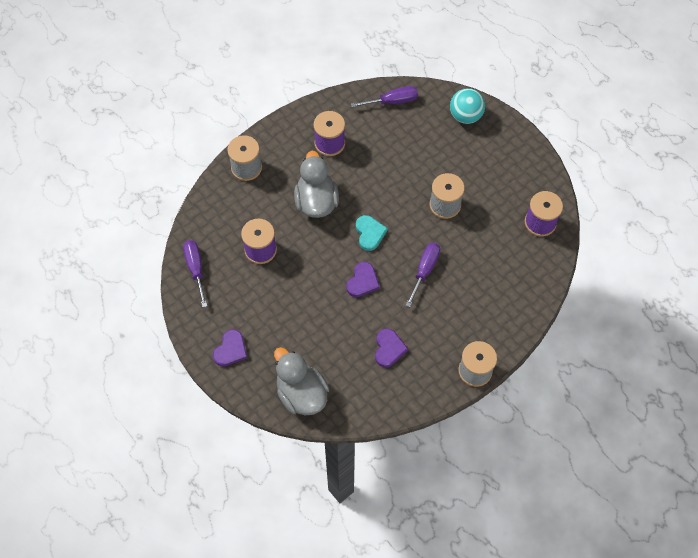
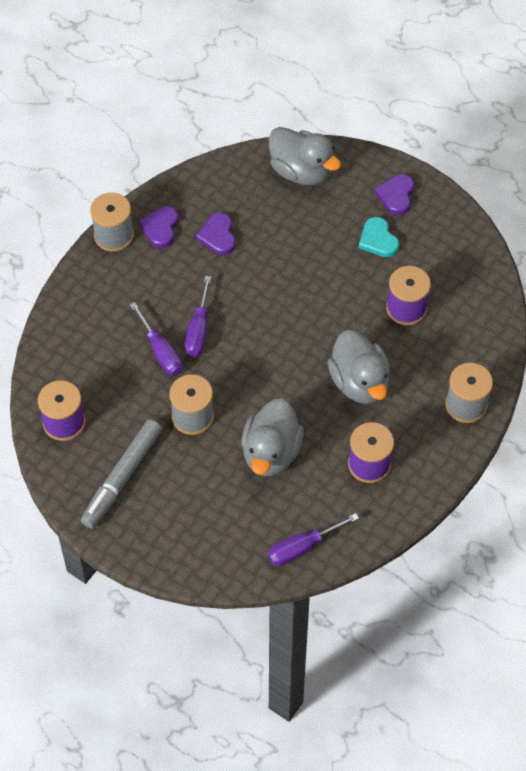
camera: 165 degrees right, 5 degrees down
purple screwdriver [183,240,207,307] -> purple screwdriver moved to [130,302,182,376]
purple heart [346,262,380,297] -> purple heart moved to [139,206,178,248]
turquoise heart [356,215,388,251] -> turquoise heart moved to [359,217,399,257]
turquoise ball [450,88,485,124] -> none
none -> grey marker [81,419,162,529]
none -> grey duck [242,399,304,476]

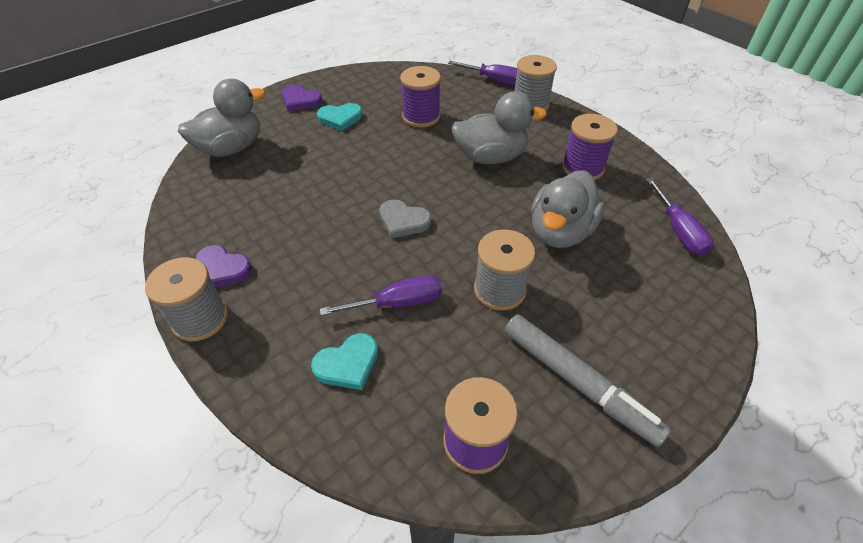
camera: 75 degrees left, 10 degrees down
purple screwdriver [185,276,211,357] -> purple screwdriver moved to [448,61,518,85]
purple heart [196,213,236,255] -> none
grey duck [242,399,304,476] -> grey duck turned 90 degrees clockwise [531,171,605,248]
none -> turquoise heart [311,333,378,390]
none -> grey heart [379,199,431,238]

